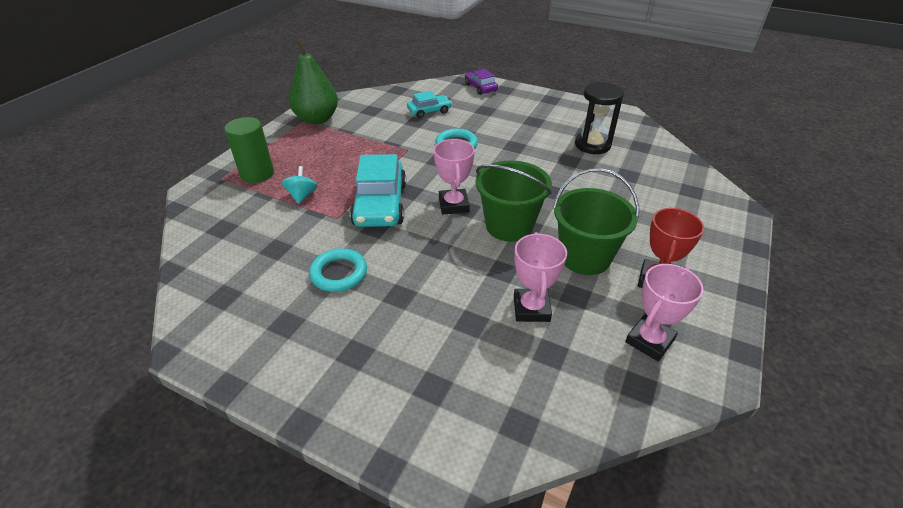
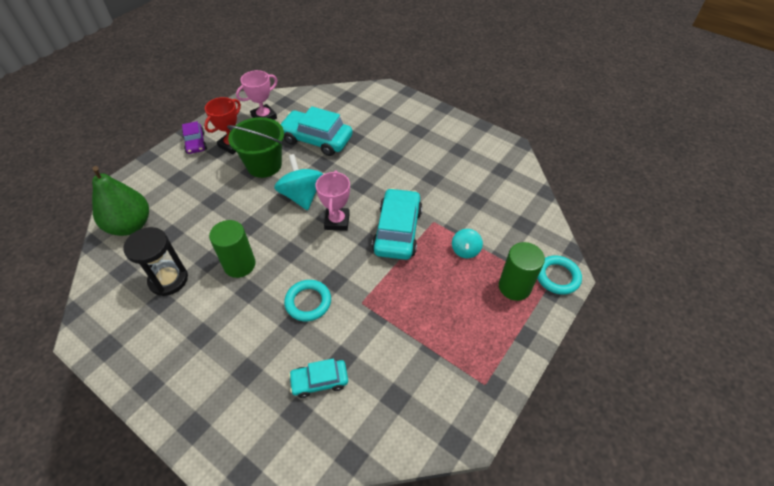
camera: 170 degrees left, 10 degrees up
green pear [288,39,338,124] -> green pear moved to [92,166,149,236]
turquoise ring [309,248,367,292] -> turquoise ring moved to [537,255,582,295]
purple car [465,69,498,95] -> purple car moved to [182,121,207,154]
green bucket [476,161,552,242] -> turquoise spinning top [274,154,323,210]
pink trophy [514,232,567,322] -> turquoise car [280,106,353,156]
none -> green cylinder [209,220,256,278]

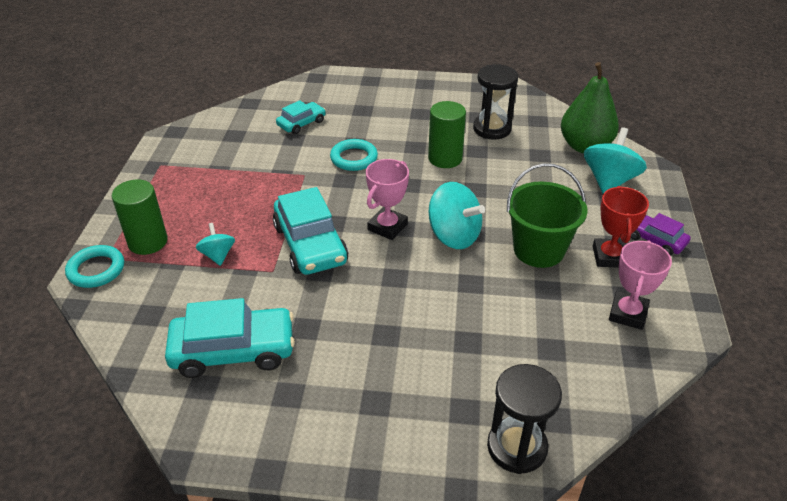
camera: 150 degrees right, 10 degrees down
turquoise car [280,106,353,156] -> turquoise car moved to [165,298,295,378]
pink trophy [315,170,350,231] -> pink trophy turned 60 degrees clockwise [366,159,409,240]
none -> black hourglass [487,364,562,474]
none -> turquoise spinning top [584,127,647,194]

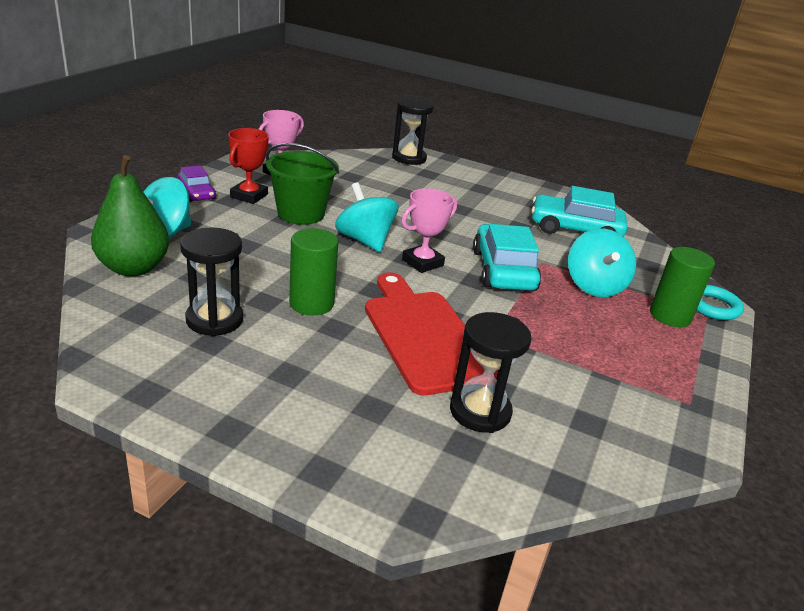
camera: 165 degrees left, 10 degrees down
turquoise spinning top [196,223,235,266] -> turquoise spinning top [568,228,636,297], size x1.78
turquoise car [276,100,326,134] -> black hourglass [450,312,532,433]
turquoise ring [330,139,378,171] -> red cutting board [365,273,498,396]

